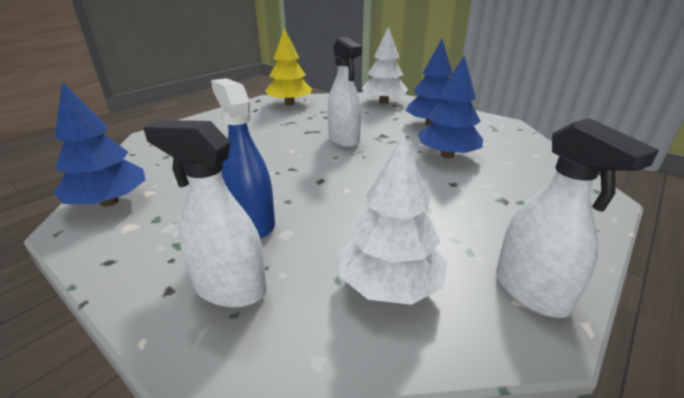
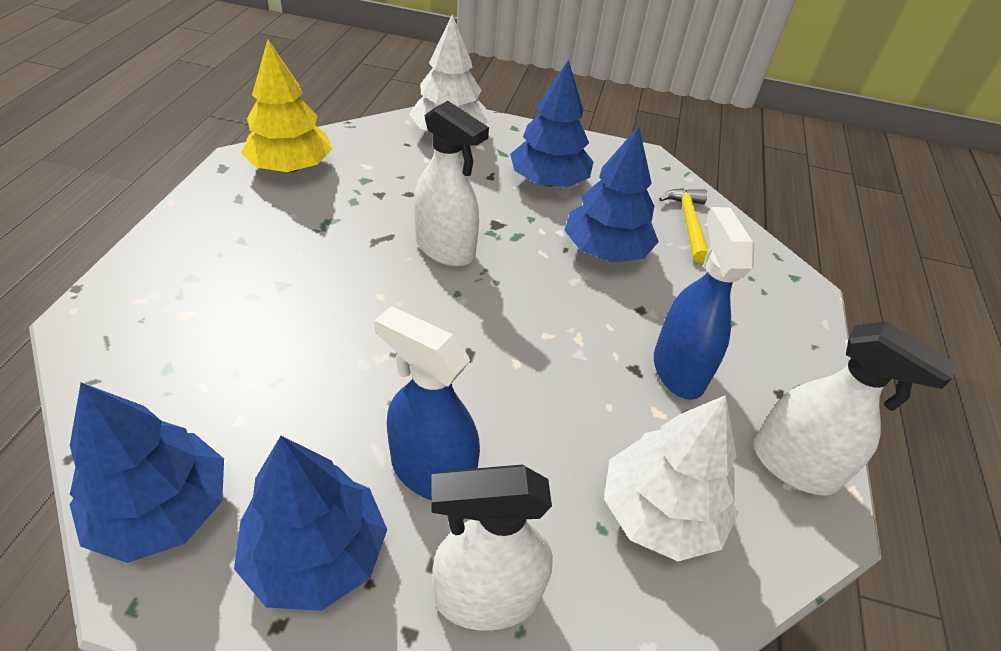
camera: 30 degrees left, 15 degrees up
none -> blue tree [234,436,387,611]
none -> blue spray bottle [654,207,754,400]
none -> yellow hammer [659,188,708,263]

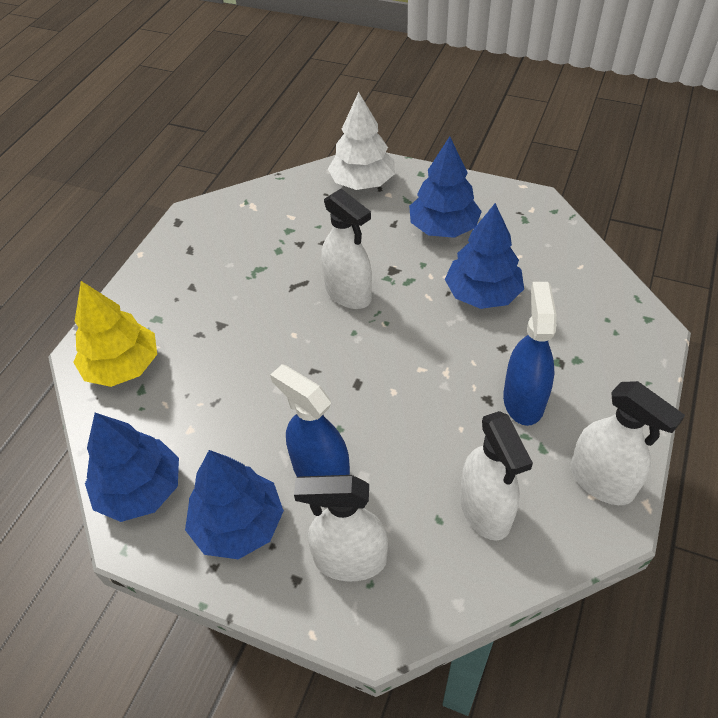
camera: 15 degrees right, 5 degrees up
yellow tree [241,40,332,172] -> yellow tree moved to [73,281,157,387]
white tree [604,395,739,561] -> white spray bottle [460,411,533,541]
yellow hammer [659,188,708,263] -> none

